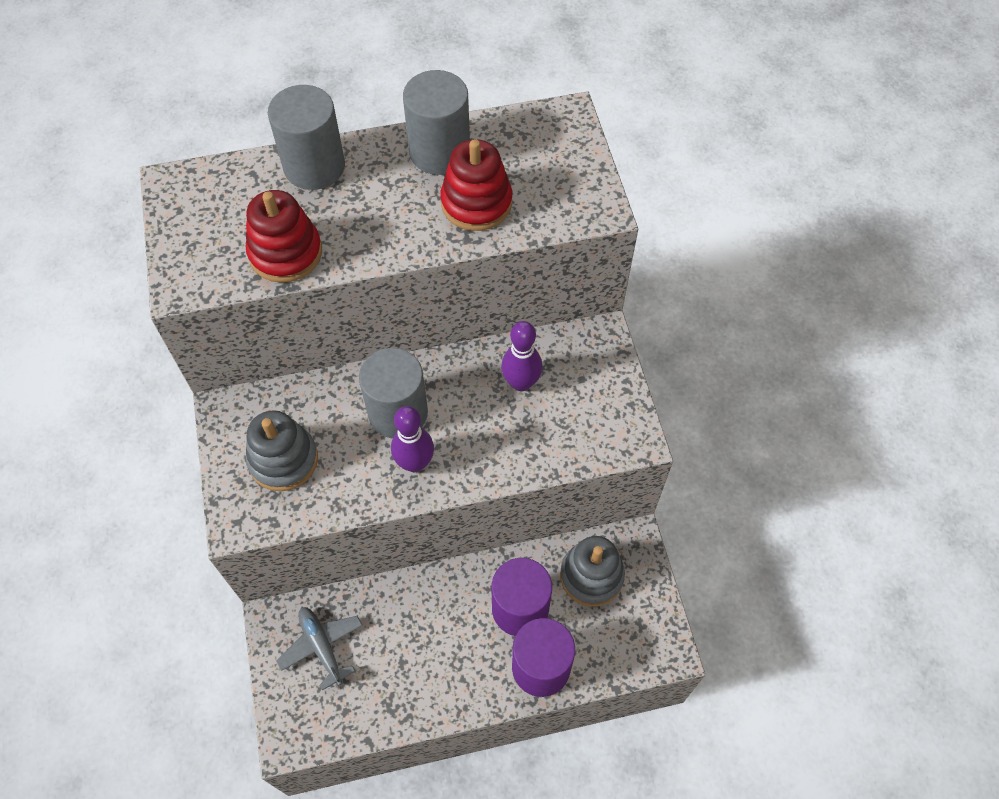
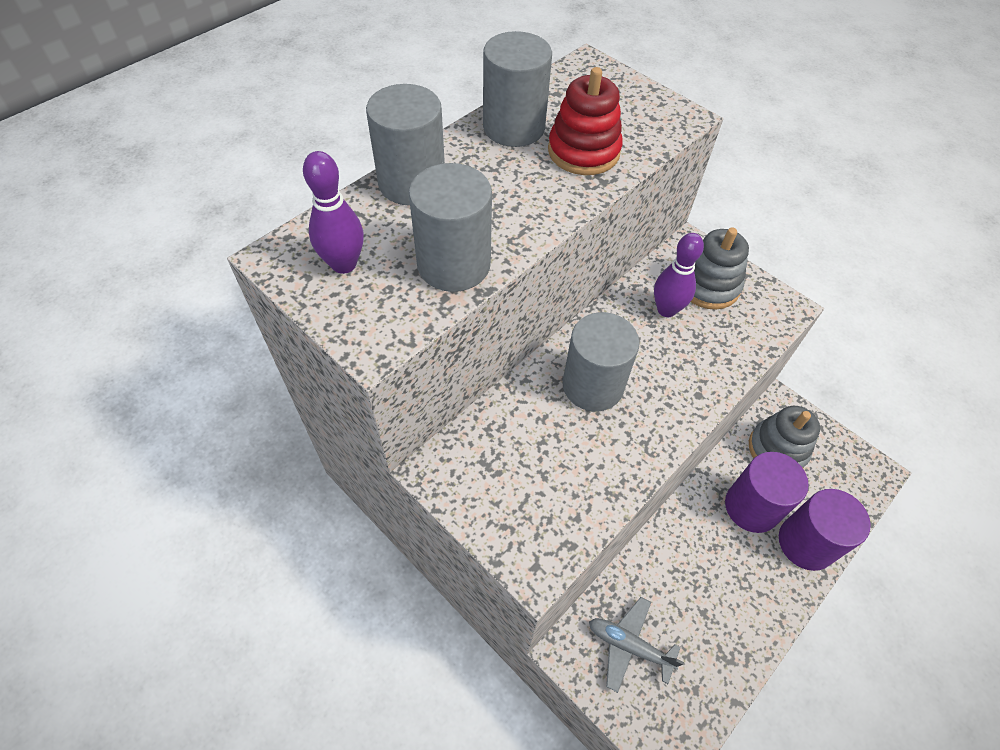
camera: 35 degrees left, 5 degrees down
red stacking toy [246,190,322,283] -> grey cylinder [409,163,492,292]
grey stacking toy [246,410,318,491] -> grey stacking toy moved to [691,228,749,310]
purple bowling pin [391,406,434,472] -> purple bowling pin moved to [303,151,364,274]

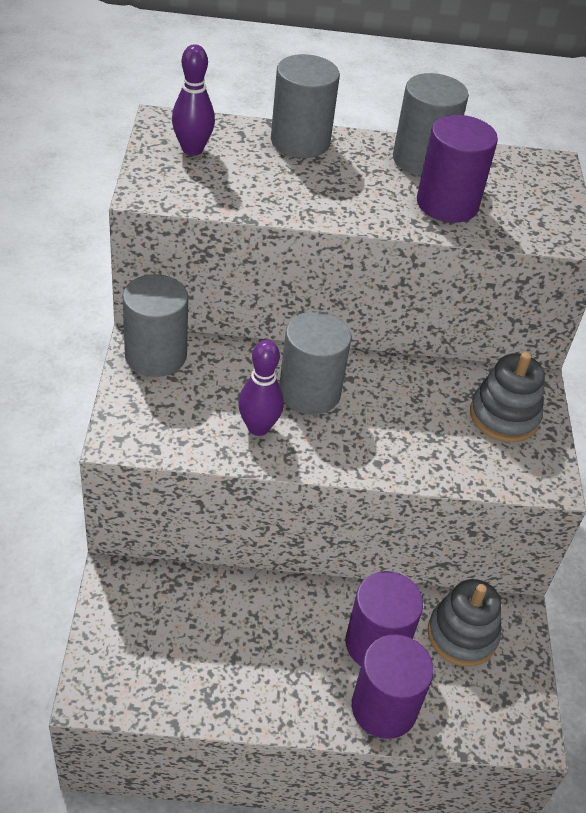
camera: 45 degrees right, 10 degrees down
grey cylinder [409,163,492,292] -> grey cylinder moved to [123,274,188,377]
red stacking toy [548,67,623,175] -> purple cylinder [417,115,498,223]
grey plane [589,597,684,693] -> none
purple bowling pin [654,233,704,317] -> purple bowling pin moved to [238,340,284,436]

